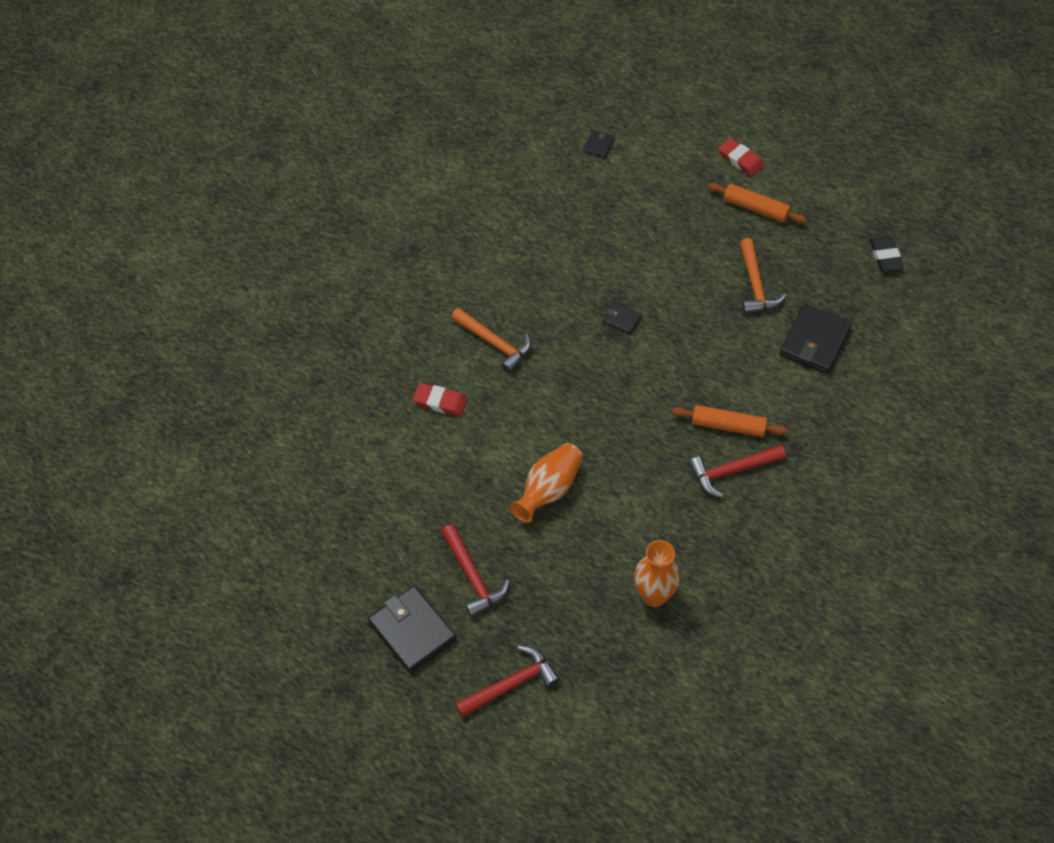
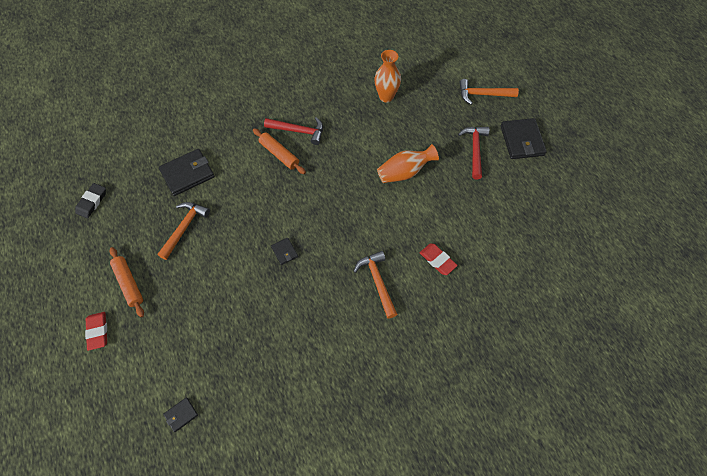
camera: 150 degrees left, 5 degrees up
red hammer [455,645,560,717] -> orange hammer [459,79,519,105]

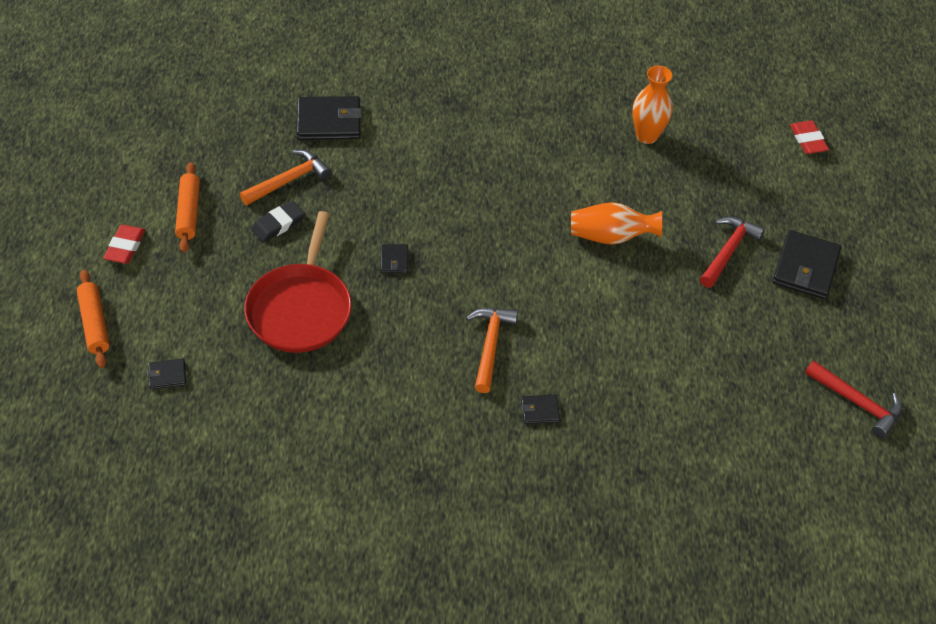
camera: 25 degrees right, 10 degrees down
black eraser [75,183,106,218] -> black eraser moved to [251,201,305,243]
orange rolling pin [253,128,306,174] -> orange rolling pin moved to [77,270,109,368]
red hammer [264,117,323,145] -> red hammer moved to [805,361,902,439]
red eraser [420,243,458,275] -> red eraser moved to [790,120,829,154]
orange hammer [459,79,519,105] -> none
none -> red pan [244,211,352,353]
none -> black wallet [521,395,560,424]

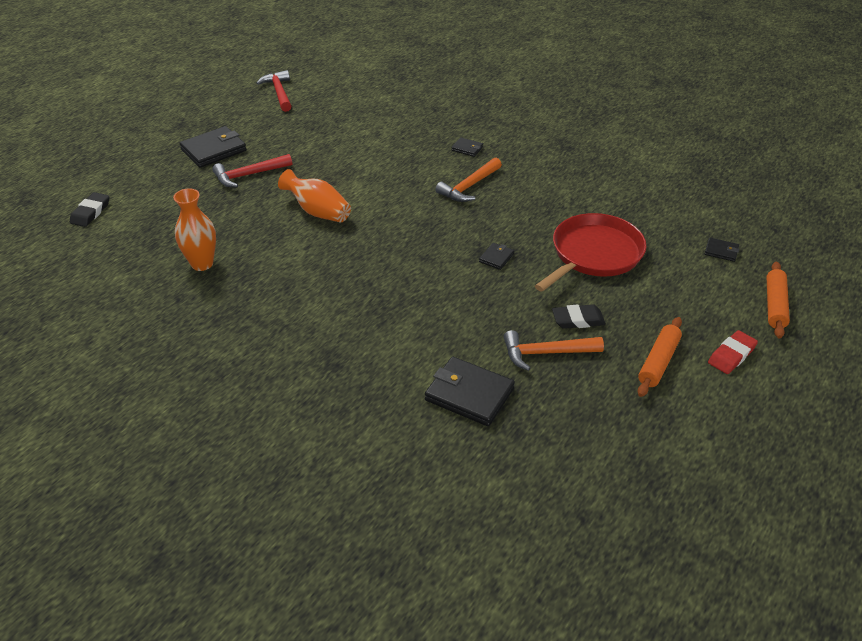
camera: 145 degrees left, 10 degrees down
red eraser [790,120,829,154] -> black eraser [70,192,109,227]

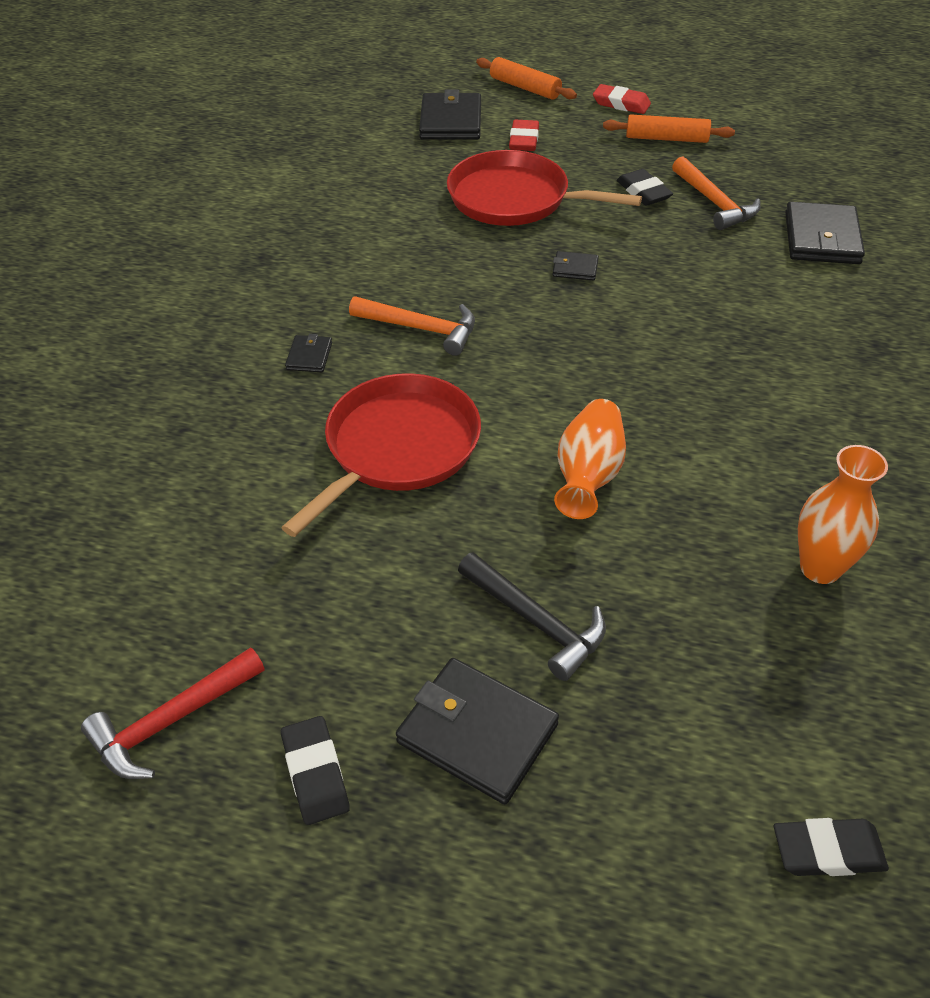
camera: 110 degrees left, 5 degrees up
red hammer [212,154,292,187] -> black hammer [458,552,606,681]
black wallet [705,238,739,262] -> black wallet [419,90,481,140], size x2.02
orange rolling pin [767,262,790,338] -> orange rolling pin turned 45 degrees clockwise [476,57,577,100]
none -> red pan [281,373,481,537]
none -> black eraser [281,716,350,825]
none -> red eraser [509,120,539,151]

